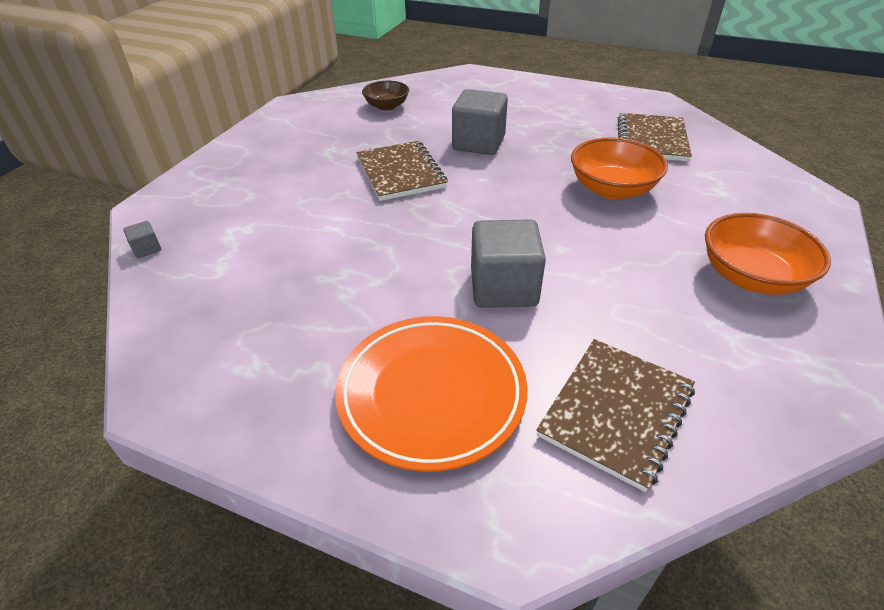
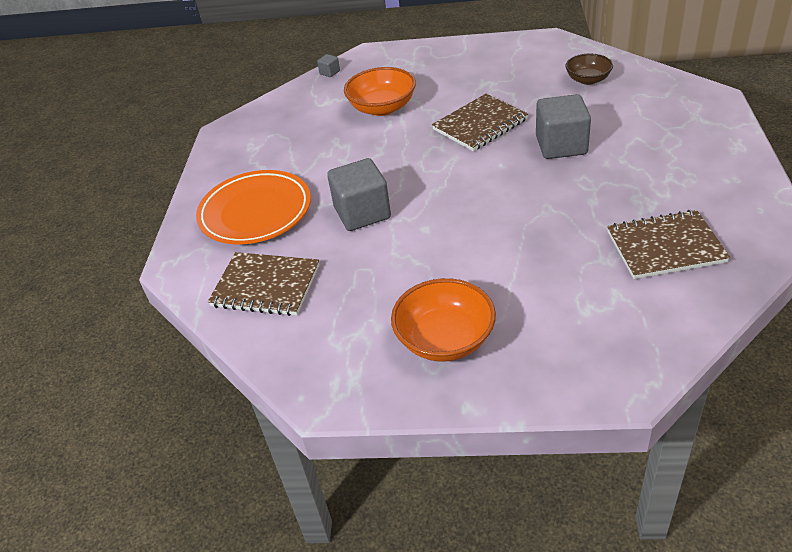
camera: 75 degrees right, 0 degrees up
orange bowl [571,137,668,199] -> orange bowl moved to [344,67,416,116]

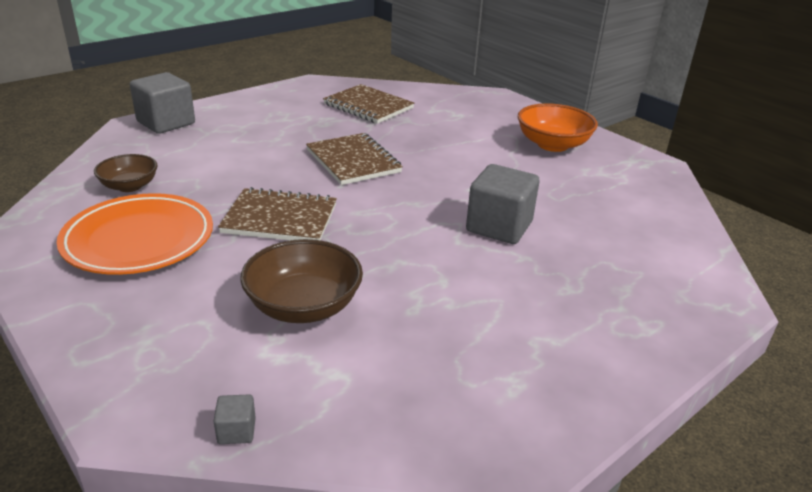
camera: 140 degrees left, 10 degrees down
orange plate [196,170,311,244] -> orange plate moved to [57,193,213,275]
brown notebook [208,252,319,316] -> brown notebook moved to [306,133,403,185]
orange bowl [344,67,416,116] -> brown bowl [240,239,363,323]
grey cube [536,94,591,159] -> grey cube moved to [130,72,195,134]

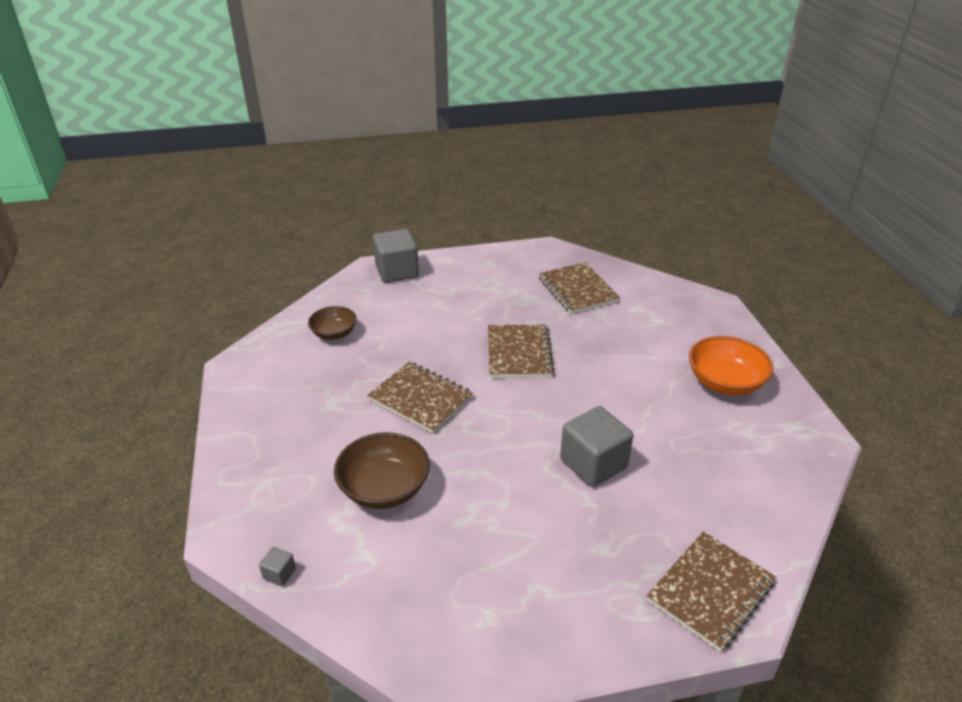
camera: 30 degrees right, 5 degrees up
orange plate [57,193,213,275] -> none
none -> brown notebook [647,531,776,652]

